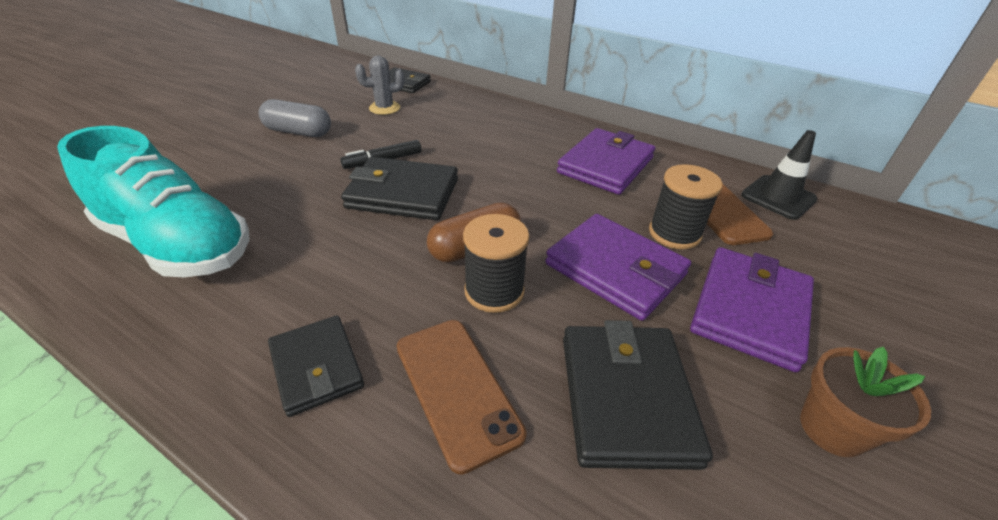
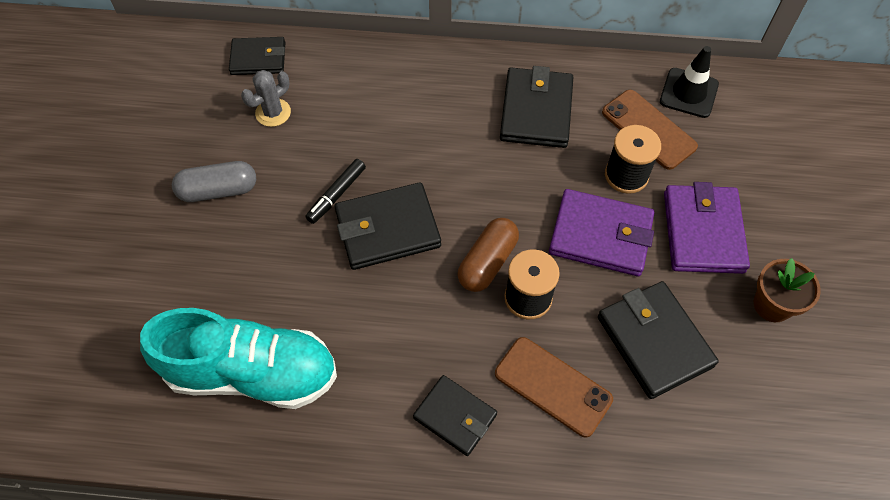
camera: 25 degrees left, 20 degrees up
purple wallet [557,128,655,195] -> black wallet [500,66,573,148]

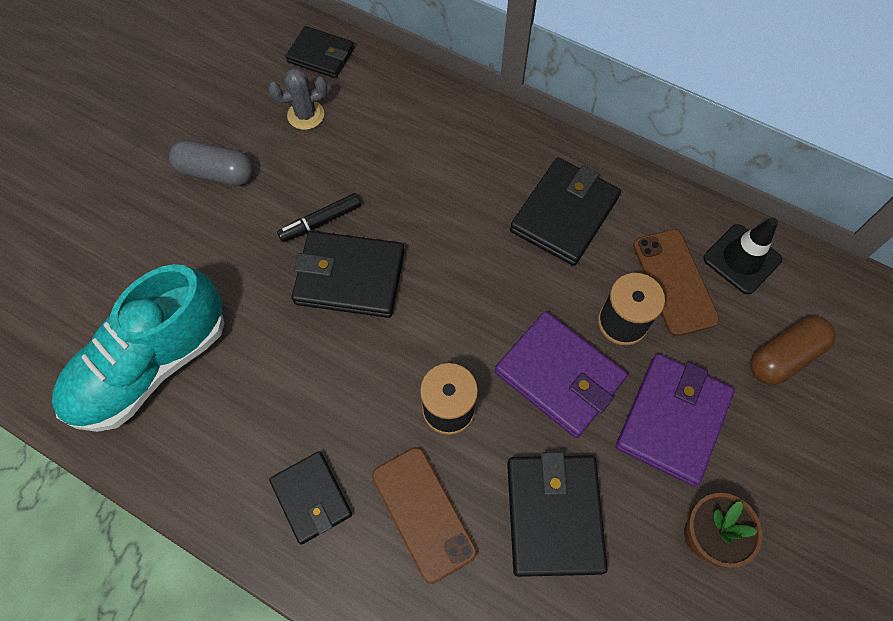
camera: 25 degrees right, 5 degrees up
turquoise shoe [140,308,337,409] -> turquoise shoe turned 105 degrees clockwise [52,264,224,432]
brown capsule [457,218,519,292] -> brown capsule moved to [750,316,836,385]

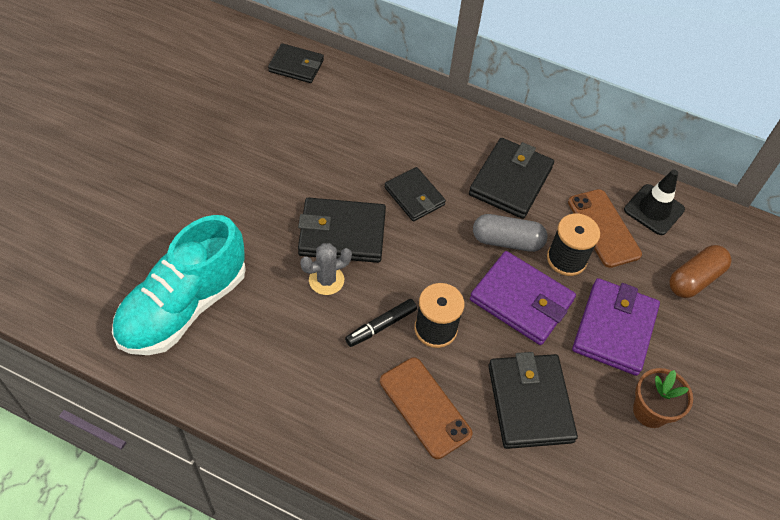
camera: 10 degrees left, 10 degrees down
grey capsule [169,140,253,186] -> grey capsule moved to [473,214,548,252]
grey cactus [268,68,328,130] -> grey cactus moved to [300,243,352,295]
black wallet [269,451,352,545] -> black wallet moved to [384,167,446,221]
black marker [277,193,361,242] -> black marker moved to [345,299,417,347]

